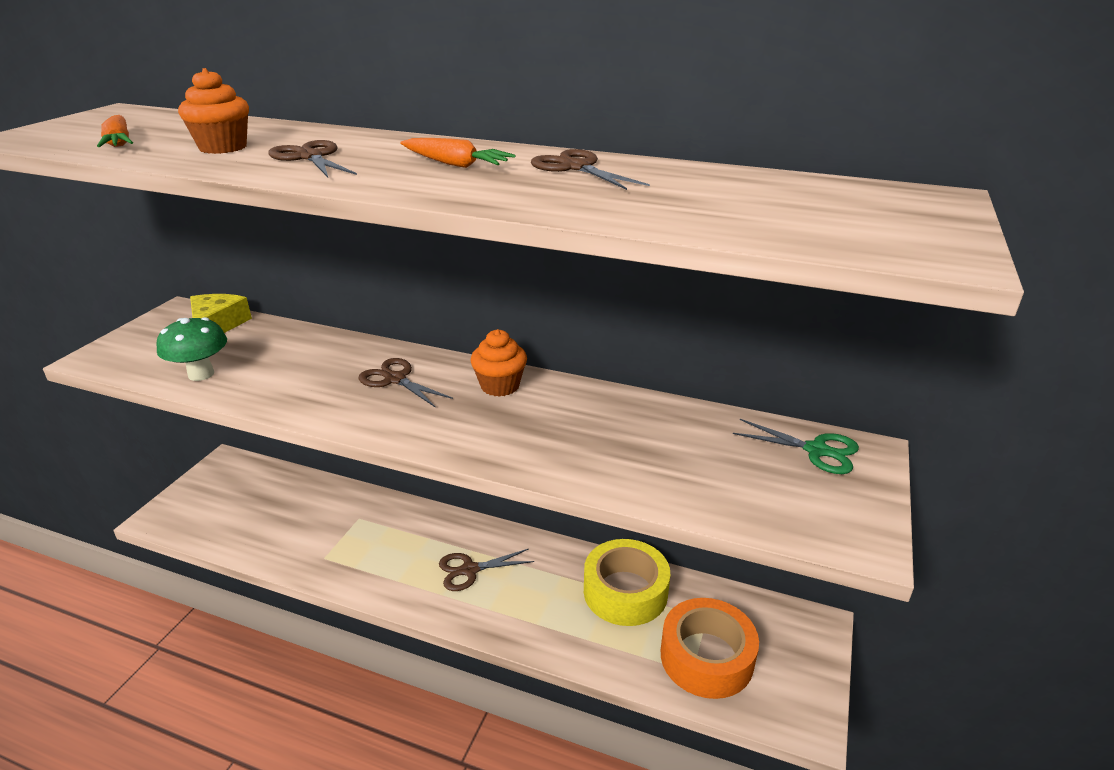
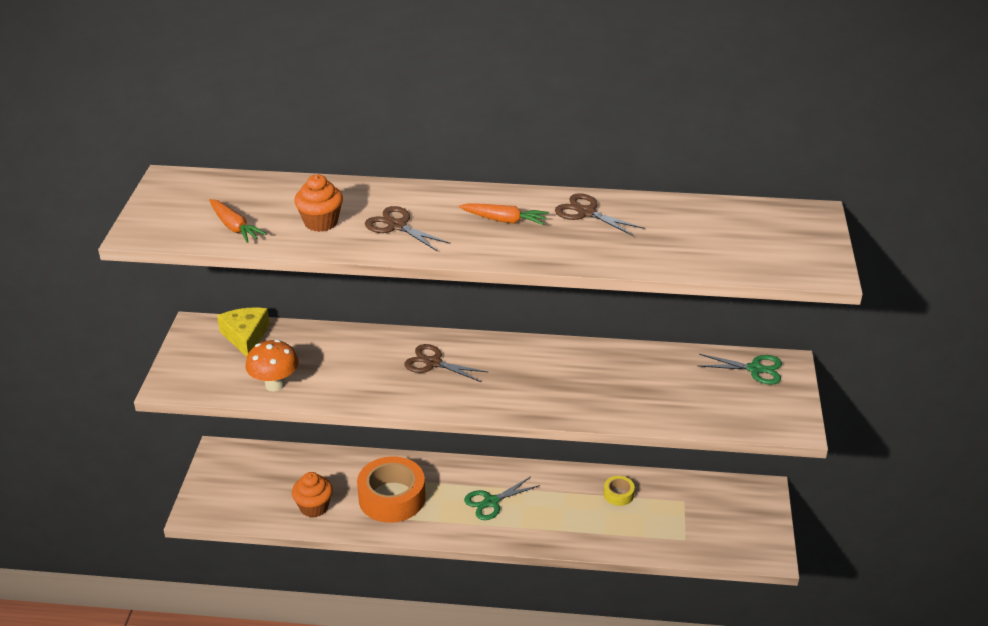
camera: 15 degrees left, 5 degrees up
green mushroom [156,317,227,381] -> orange mushroom [245,340,299,392]
brown scissors [439,549,534,591] -> green scissors [464,476,540,520]
orange cupcake [471,329,527,397] -> orange cupcake moved to [292,472,333,517]
yellow tape [584,539,670,626] -> yellow tape [604,476,635,506], size x0.46
orange tape [661,598,759,699] -> orange tape moved to [357,456,426,523]

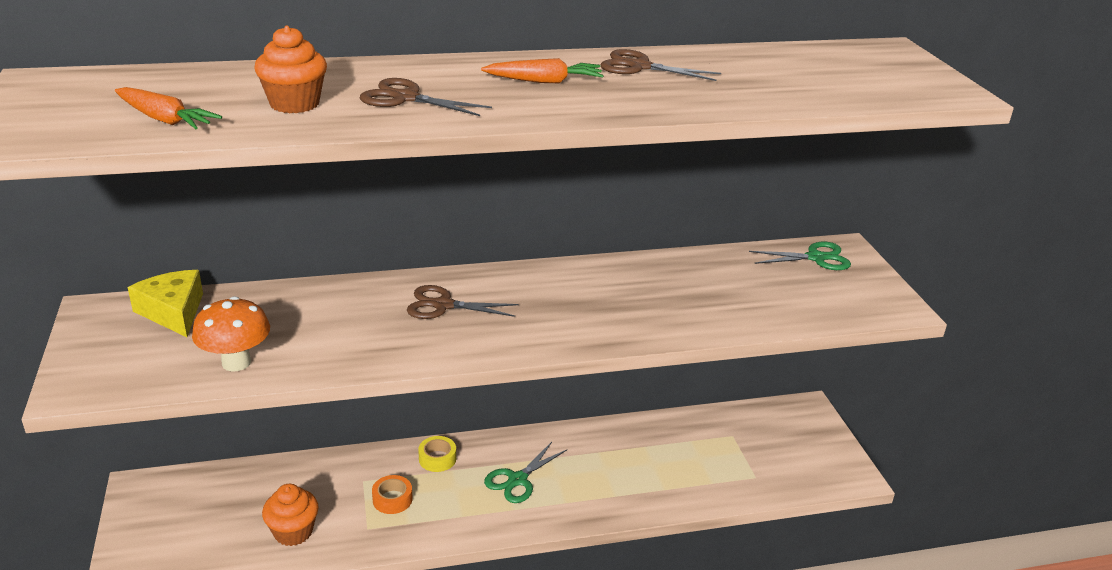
camera: 20 degrees left, 5 degrees down
orange tape [357,456,426,523] -> orange tape [372,475,412,514], size x0.46
yellow tape [604,476,635,506] -> yellow tape moved to [418,436,456,472]

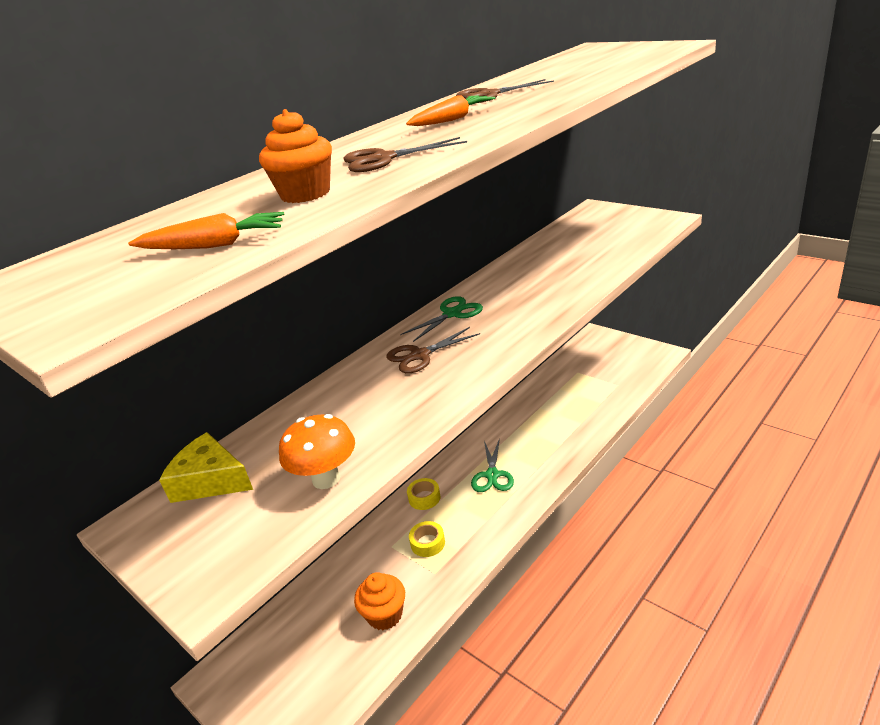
camera: 30 degrees left, 0 degrees up
orange tape [372,475,412,514] -> yellow tape [409,521,445,557]
green scissors [749,242,851,270] -> green scissors moved to [400,296,483,342]

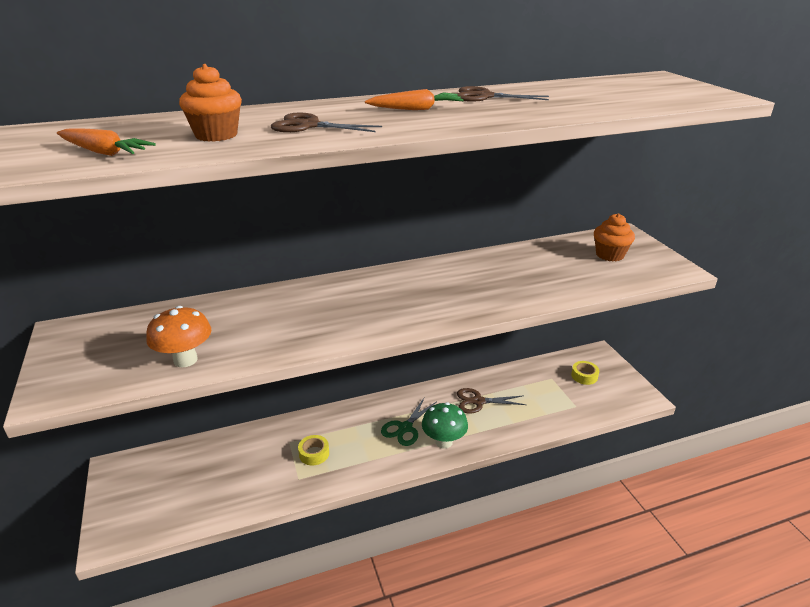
camera: 25 degrees right, 0 degrees up
yellow cheese [159,432,253,503] -> none
orange cupcake [354,572,405,630] -> orange cupcake moved to [594,213,635,261]
brown scissors [387,327,480,373] -> brown scissors moved to [457,388,526,414]
green scissors [400,296,483,342] -> none
yellow tape [407,478,440,510] -> yellow tape moved to [571,361,599,385]
none -> green mushroom [422,402,468,449]

